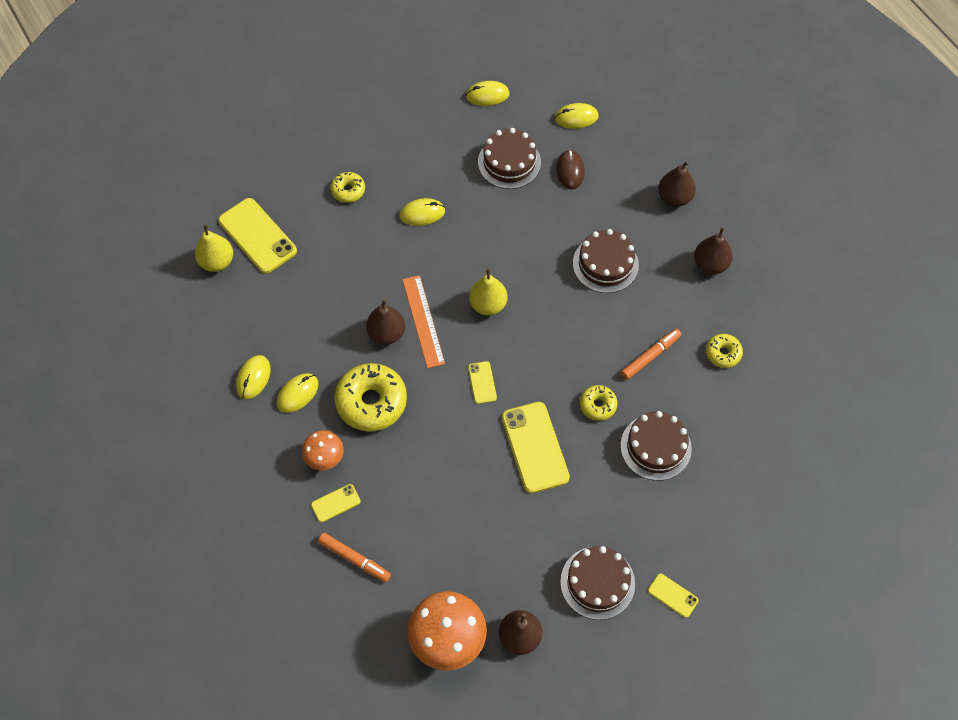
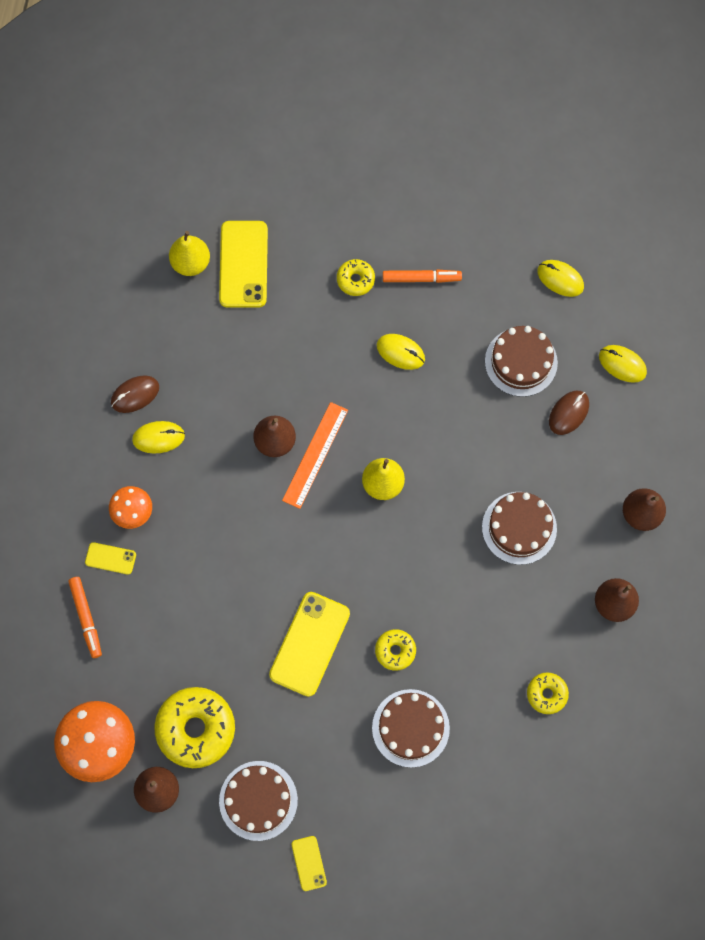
camera: 40 degrees right, 10 degrees up
yellow mouse [236,355,271,399] -> brown mouse [111,375,159,413]
yellow donut [334,363,407,432] -> yellow donut moved to [154,687,235,768]
yellow phone [468,361,497,404] -> none
orange marker [621,329,681,380] -> orange marker moved to [383,269,462,283]

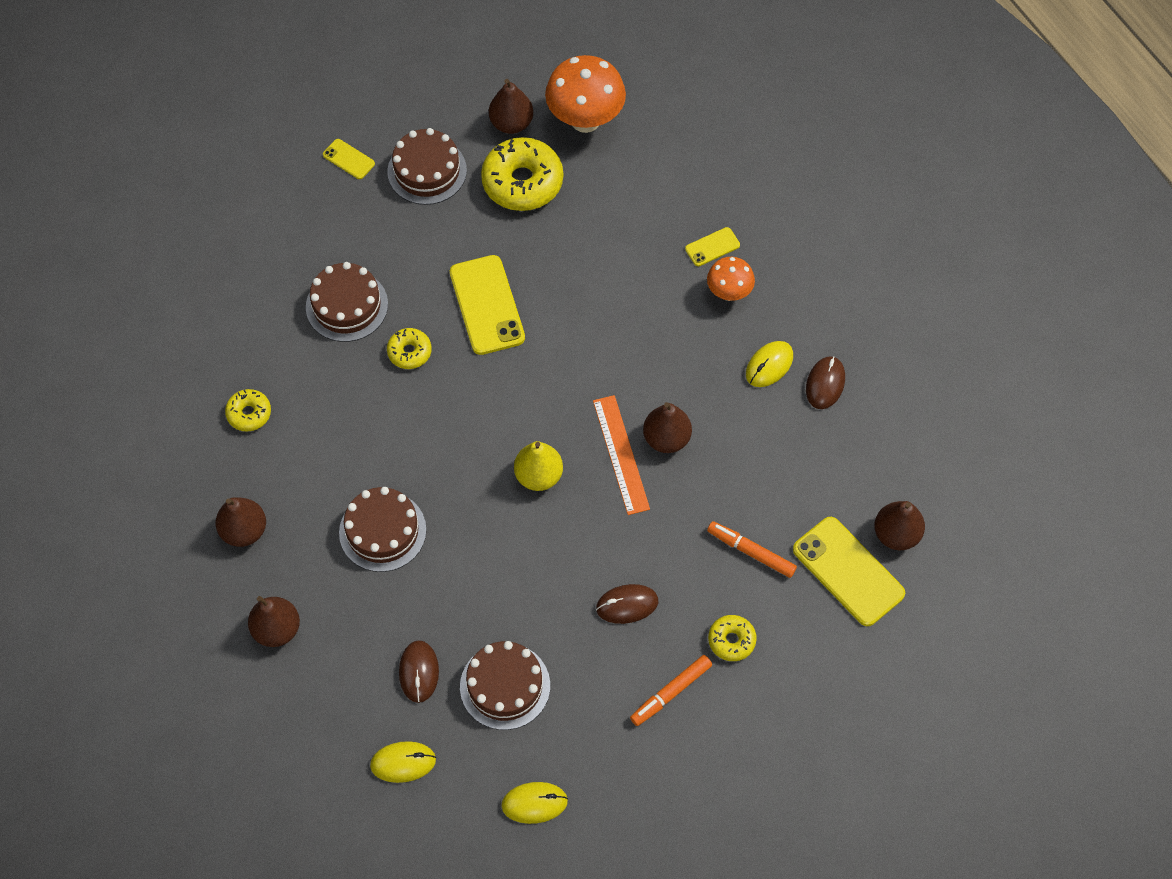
camera: 140 degrees right, 10 degrees down
orange marker [68,577,102,658] -> orange marker moved to [707,521,797,578]
yellow pear [169,231,210,276] -> brown pear [874,501,925,550]
yellow mouse [377,334,425,370] -> brown mouse [596,584,658,624]

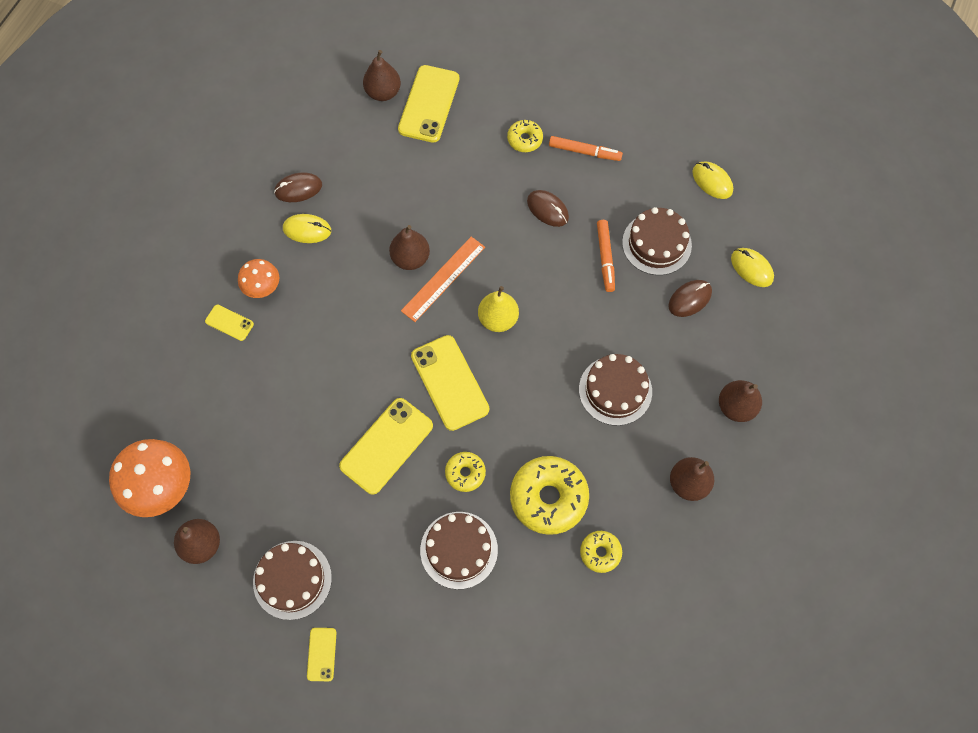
camera: 125 degrees left, 5 degrees up
yellow donut [481,137,563,211] -> yellow donut moved to [510,456,589,535]
orange marker [707,521,797,578] -> orange marker moved to [597,220,615,292]
none -> yellow phone [411,335,489,431]

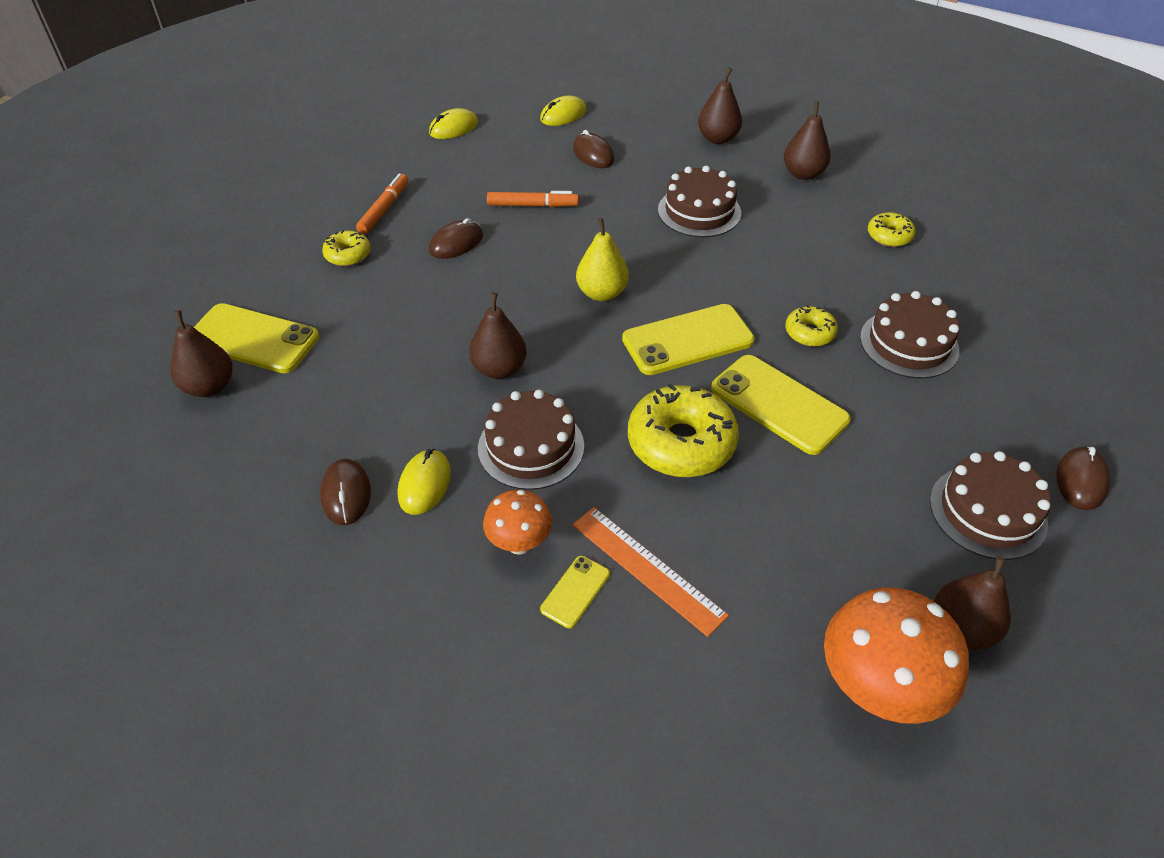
camera: 85 degrees left, 20 degrees down
yellow phone [307,628,337,681] -> brown mouse [1056,447,1110,510]
orange ruler [401,236,485,322] -> orange ruler moved to [573,507,729,637]
yellow donut [510,456,589,535] -> yellow donut moved to [628,383,739,477]
brown cake [622,207,692,275] -> brown cake moved to [478,390,584,490]

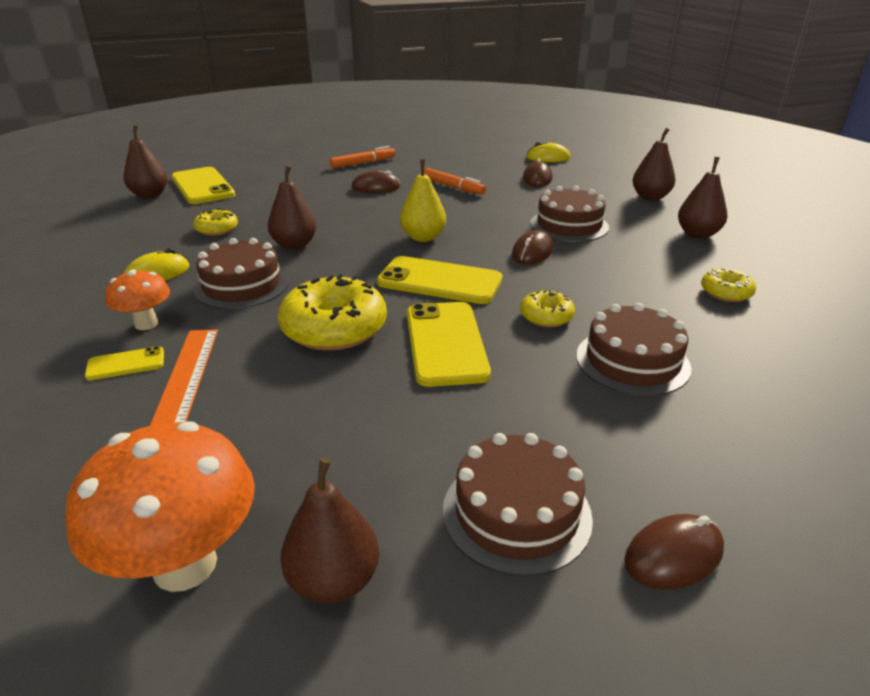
camera: 40 degrees right, 15 degrees down
brown mouse [320,459,371,525] -> brown mouse moved to [512,230,553,264]
yellow donut [322,230,371,266] -> yellow donut moved to [193,209,238,236]
yellow mouse [429,108,478,139] -> none

